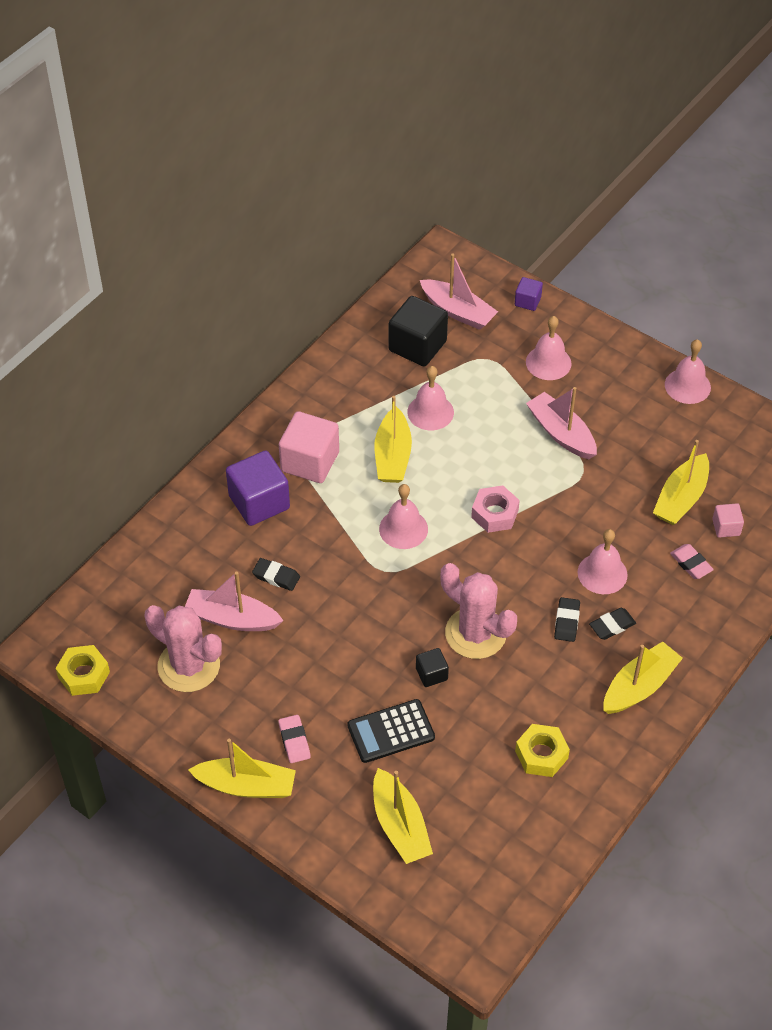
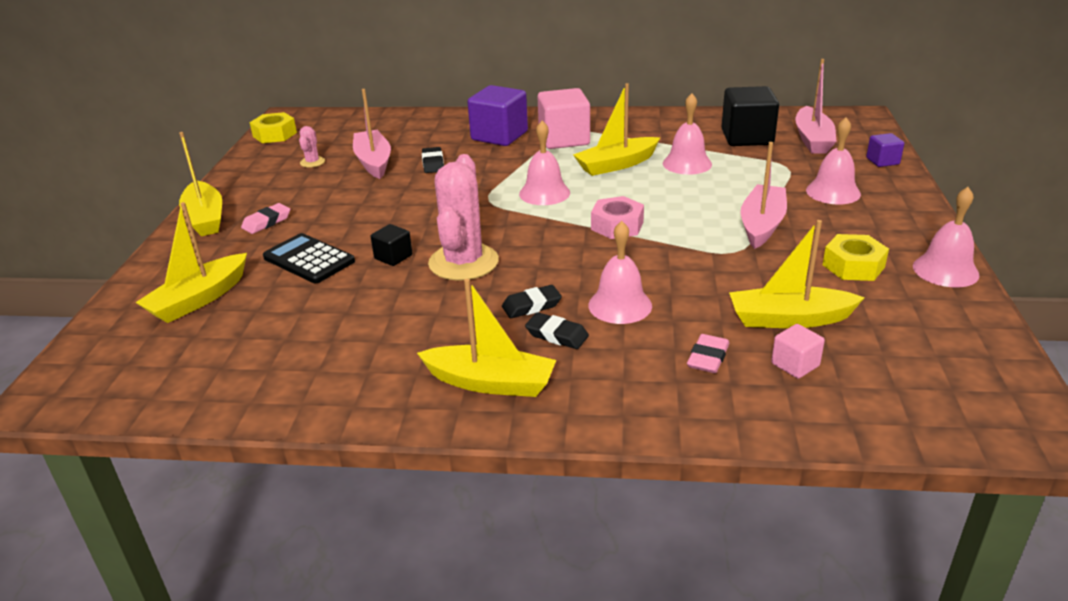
camera: 60 degrees right, 20 degrees down
pink cactus [144,605,222,692] -> pink cactus [299,126,325,168], size x0.44
yellow nut [515,724,570,777] -> yellow nut moved to [823,234,889,281]

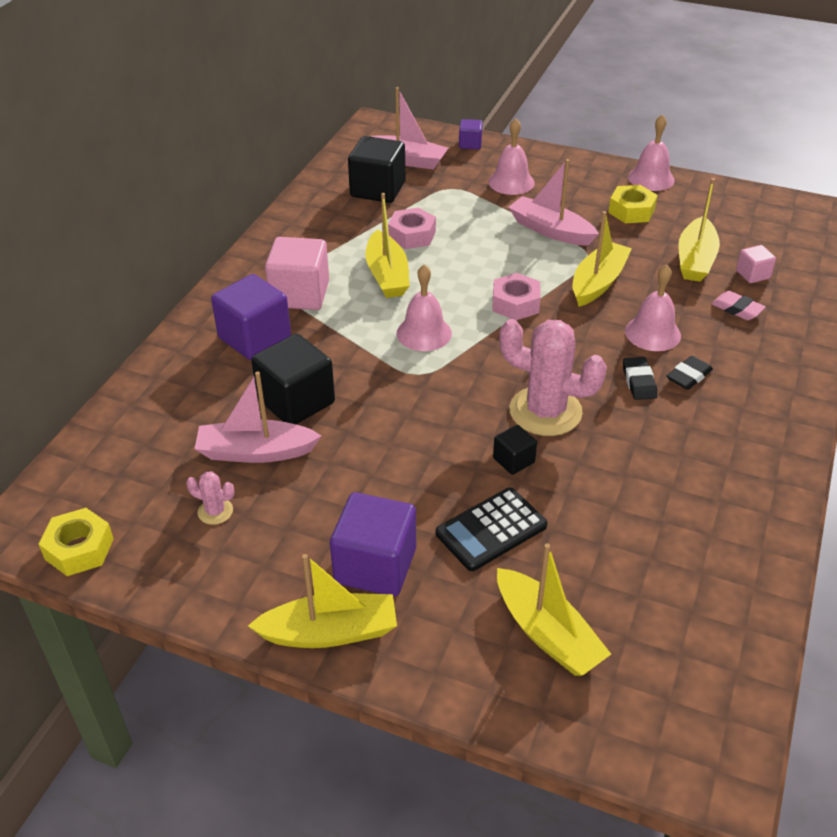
camera: 75 degrees left, 10 degrees up
pink eraser [241,203,290,234] -> purple cube [330,492,416,597]
yellow boat [417,279,556,397] -> yellow boat moved to [573,211,632,307]
black eraser [422,147,444,173] -> black cube [251,334,335,424]
pink bell [663,93,712,175] -> pink nut [388,208,436,249]

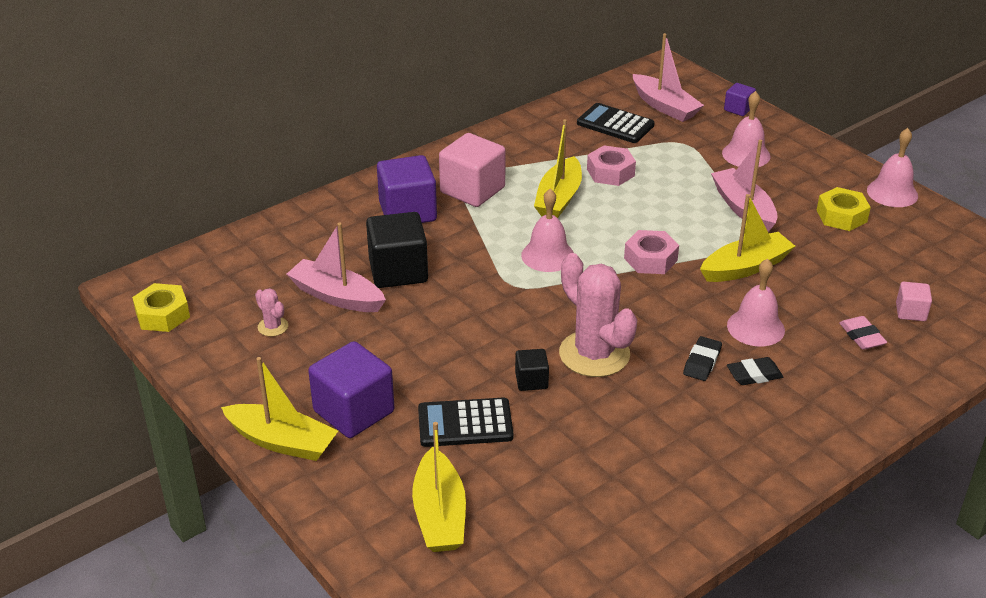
camera: 30 degrees right, 5 degrees down
black cube [348,136,405,203] -> black calculator [577,103,655,143]
yellow boat [678,178,720,282] -> none

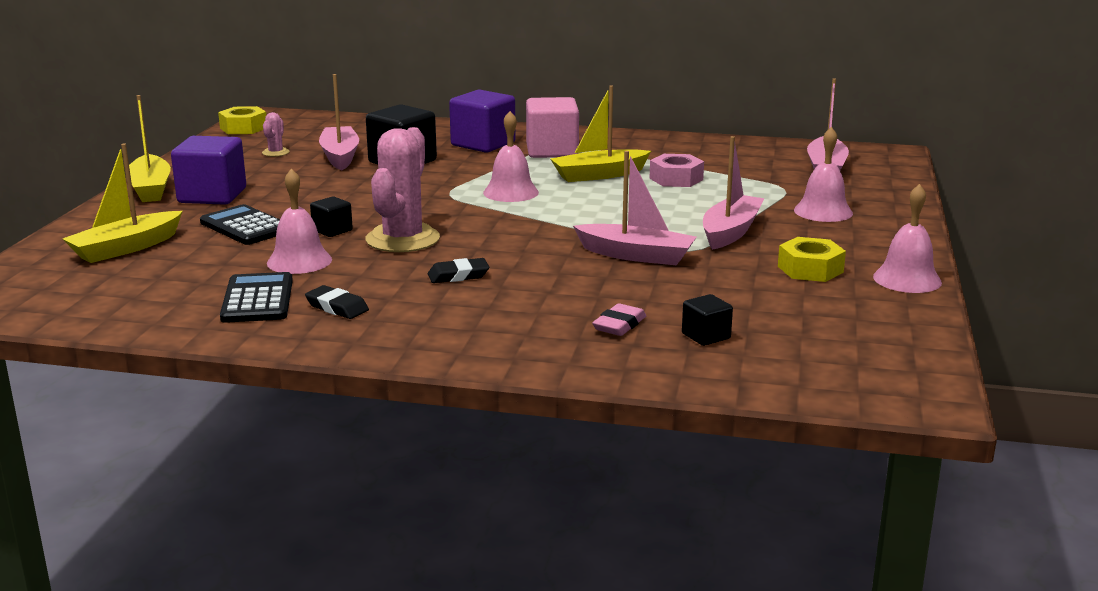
camera: 50 degrees right, 15 degrees down
black calculator [577,103,655,143] -> black calculator moved to [220,272,293,323]
pink nut [624,230,679,274] -> none
yellow boat [700,194,795,282] -> pink boat [573,151,697,265]
purple cube [724,83,756,116] -> none
pink bell [727,259,785,347] -> pink bell moved to [267,169,332,274]
black eraser [727,357,783,385] -> black eraser moved to [305,285,369,319]
pink cube [896,282,932,321] -> black cube [682,294,733,346]

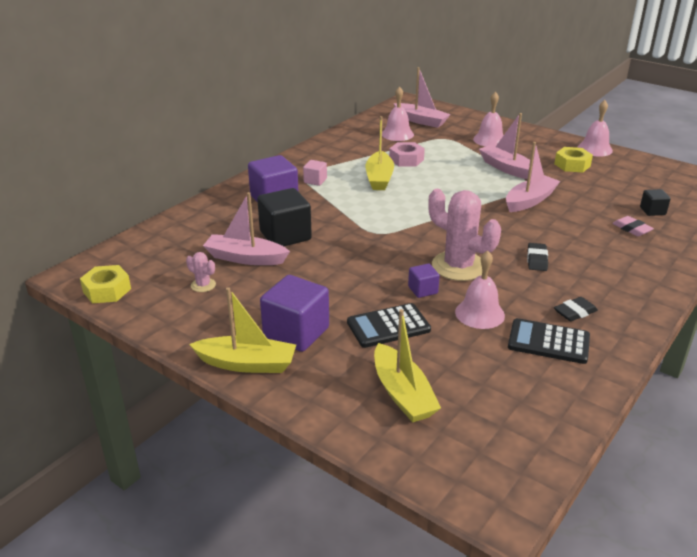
camera: 65 degrees left, 10 degrees up
black cube [310,196,353,237] -> purple cube [408,264,440,298]
pink bell [483,111,539,202] -> pink bell moved to [382,86,414,141]
pink cube [526,97,579,158] -> pink cube [303,160,327,186], size x0.51

